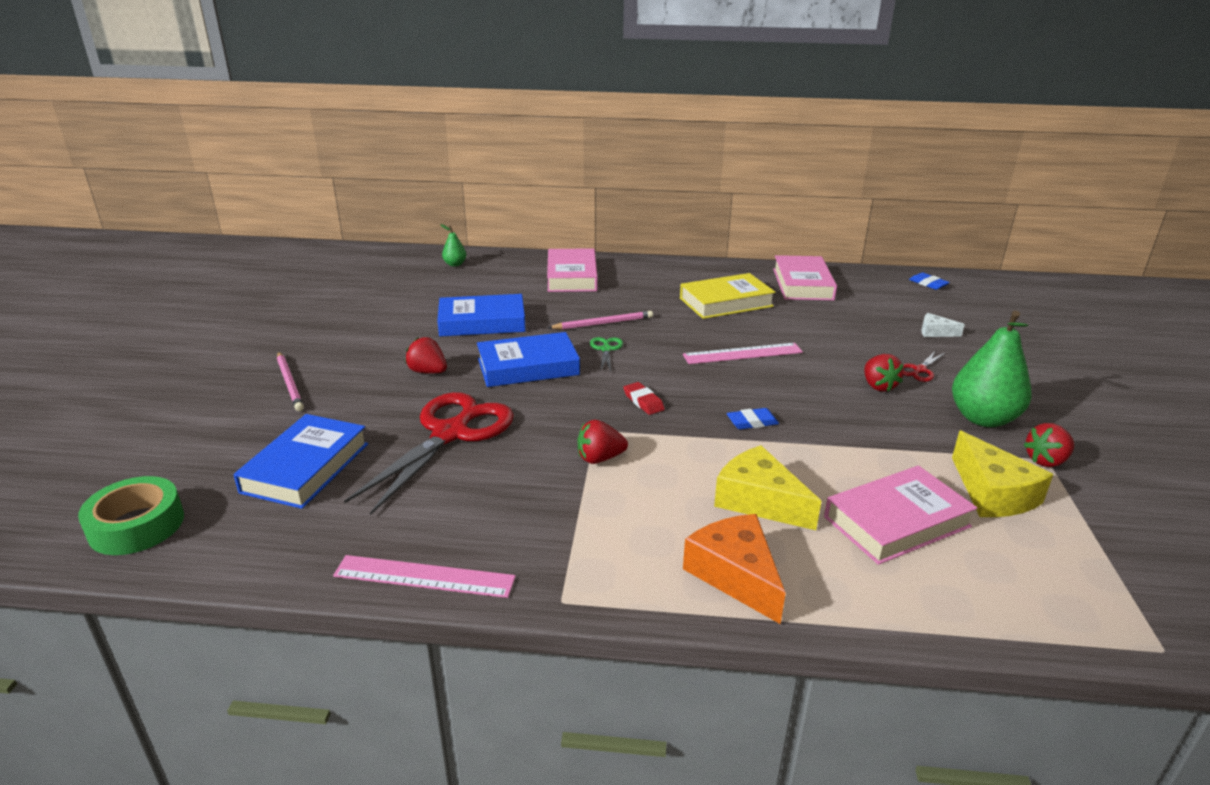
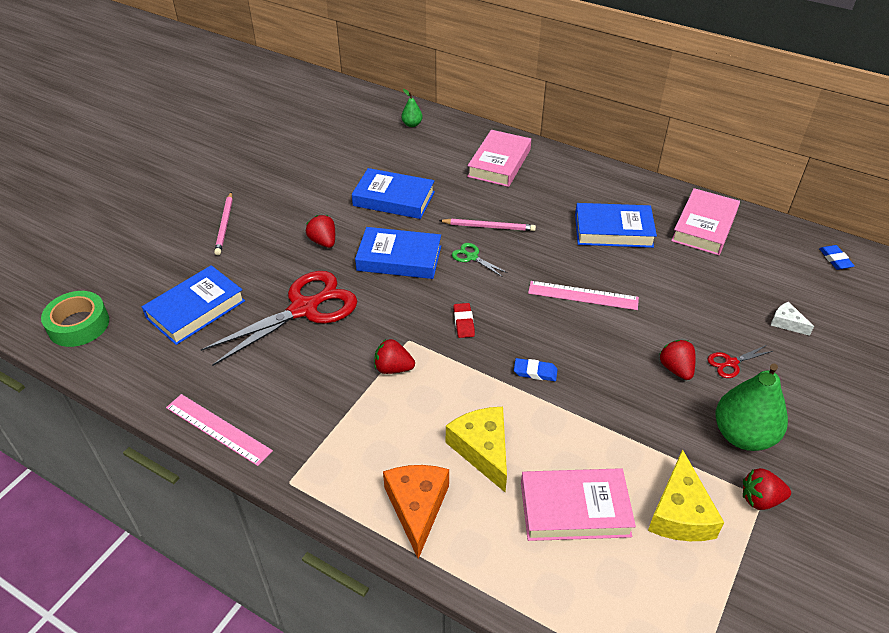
camera: 25 degrees right, 15 degrees up
green scissors [590,337,623,372] -> green scissors turned 75 degrees counterclockwise [452,243,508,277]
yellow book [680,273,776,319] -> blue book [575,203,657,248]
red strawberry [864,354,904,392] -> red strawberry turned 150 degrees clockwise [659,340,696,380]

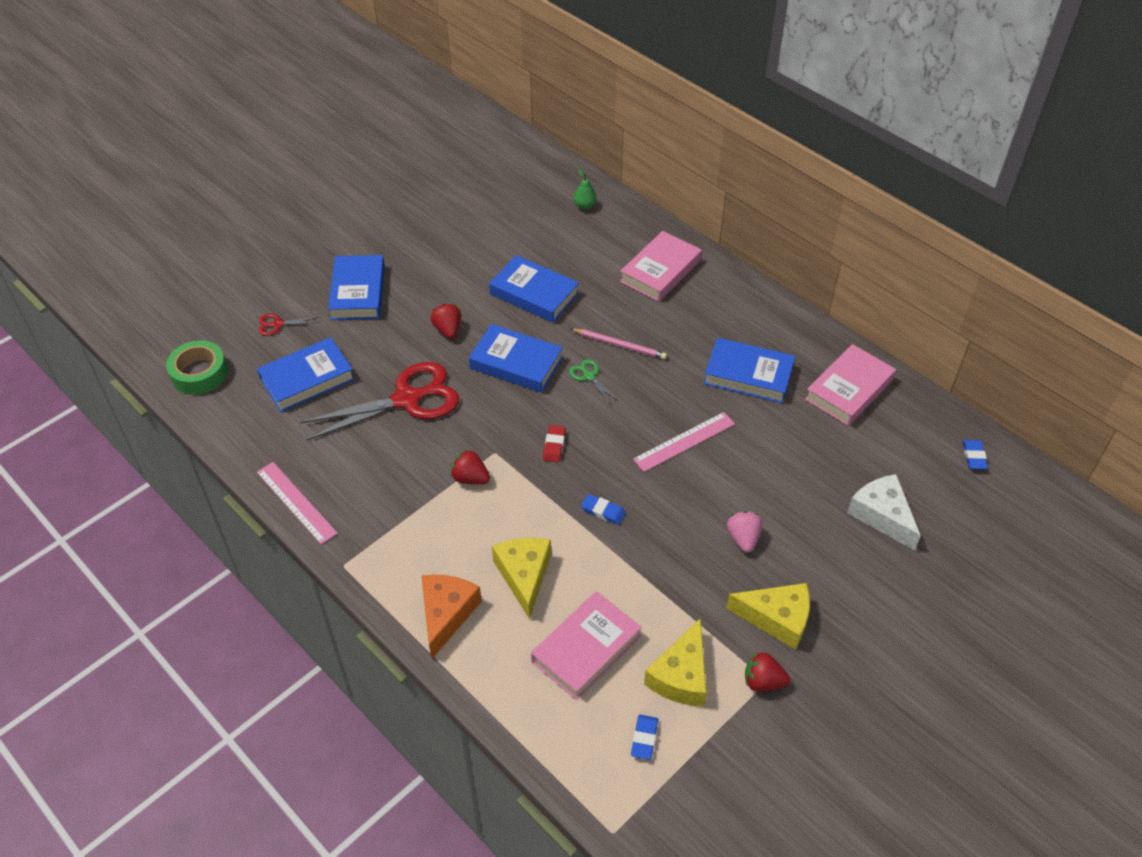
camera: 15 degrees right, 5 degrees up
pink pencil [214,192,233,255] -> blue book [328,255,385,320]
pink book [521,468,636,541] -> pink book turned 60 degrees counterclockwise [531,591,642,700]
pink ruler [528,281,639,310] -> pink ruler turned 60 degrees counterclockwise [633,412,735,472]
red strawberry [659,340,696,380] -> pink strawberry [727,511,763,553]
red scissors [707,345,773,378] -> red scissors moved to [259,314,320,336]
green pear [716,363,788,451] -> yellow cheese [726,583,810,650]
white cheese [771,302,814,336] -> white cheese [847,474,921,551], size x1.88
none -> blue eraser [631,715,658,760]

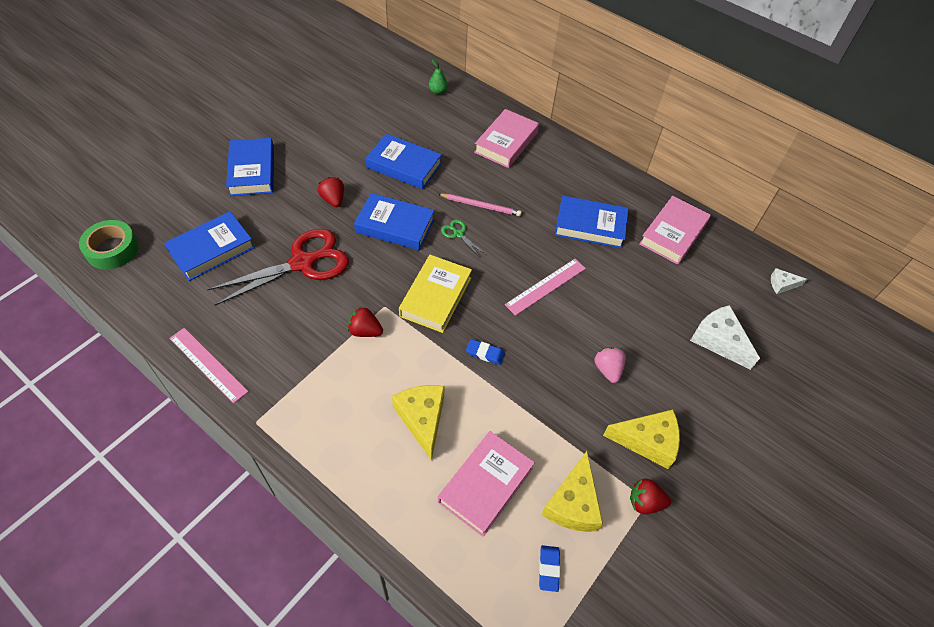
camera: 10 degrees left, 5 degrees up
red scissors [259,314,320,336] -> none
orange cheese [422,575,482,659] -> none
red eraser [543,425,566,462] -> yellow book [399,255,472,333]
blue eraser [963,440,988,469] -> white cheese [771,268,807,294]

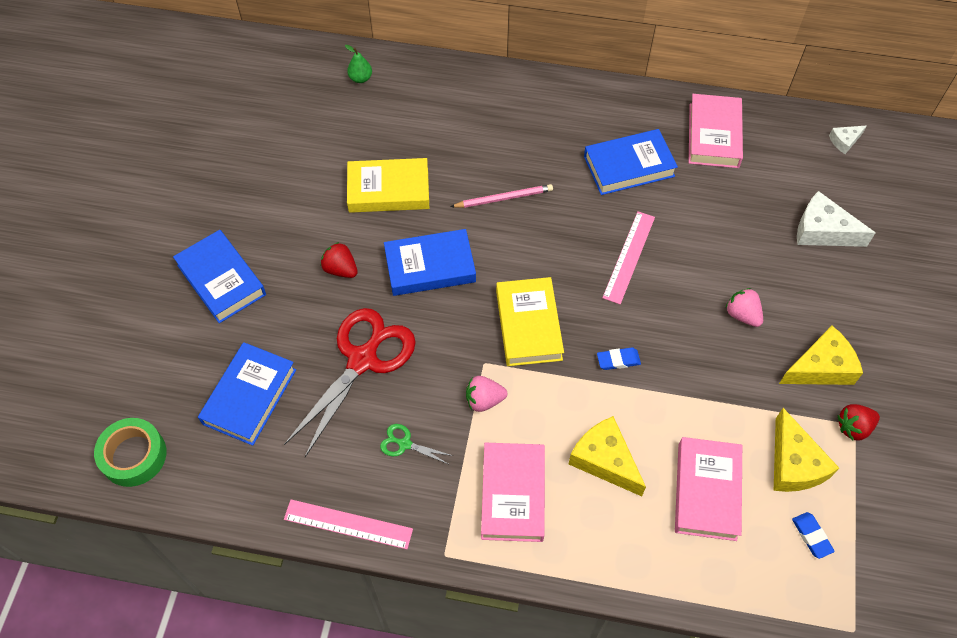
camera: 25 degrees left, 5 degrees up
red strawberry [348,307,383,337] -> pink strawberry [466,376,507,412]
blue book [366,134,442,189] -> yellow book [347,158,429,213]
green scissors [441,219,485,256] -> green scissors moved to [380,424,453,465]
pink book [474,109,539,168] -> pink book moved to [481,443,545,542]

